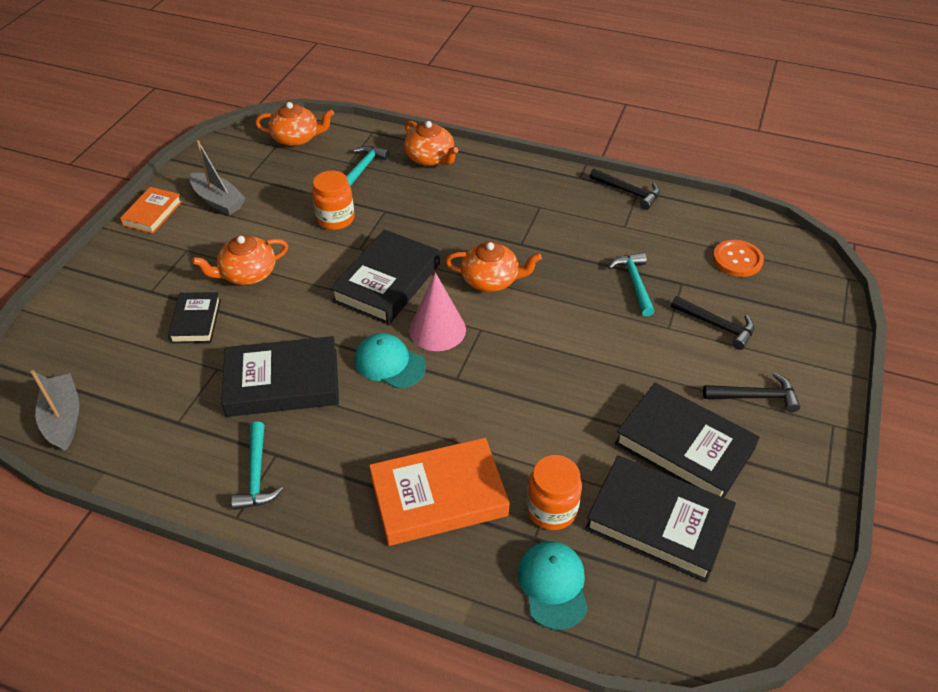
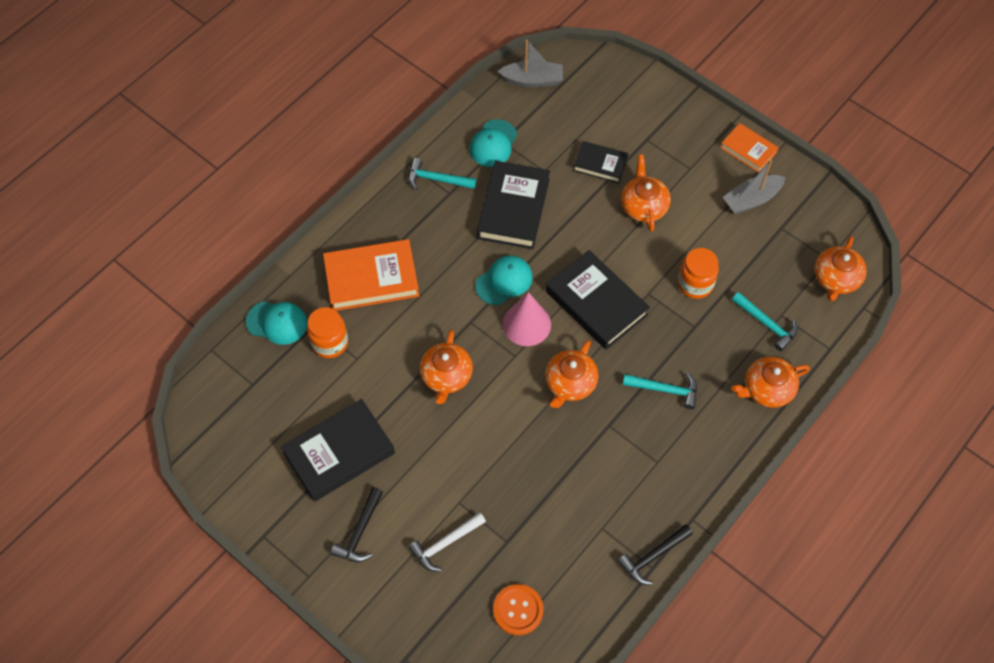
camera: 110 degrees right, 15 degrees up
orange book [369,438,510,546] -> orange book turned 75 degrees clockwise [323,239,419,311]
black book [585,455,736,583] -> none
turquoise hammer [608,253,655,317] -> turquoise hammer moved to [623,372,697,409]
black hammer [671,296,754,350] -> white hammer [408,512,486,572]
none -> orange teapot [420,330,473,404]
none -> turquoise cap [469,119,517,167]

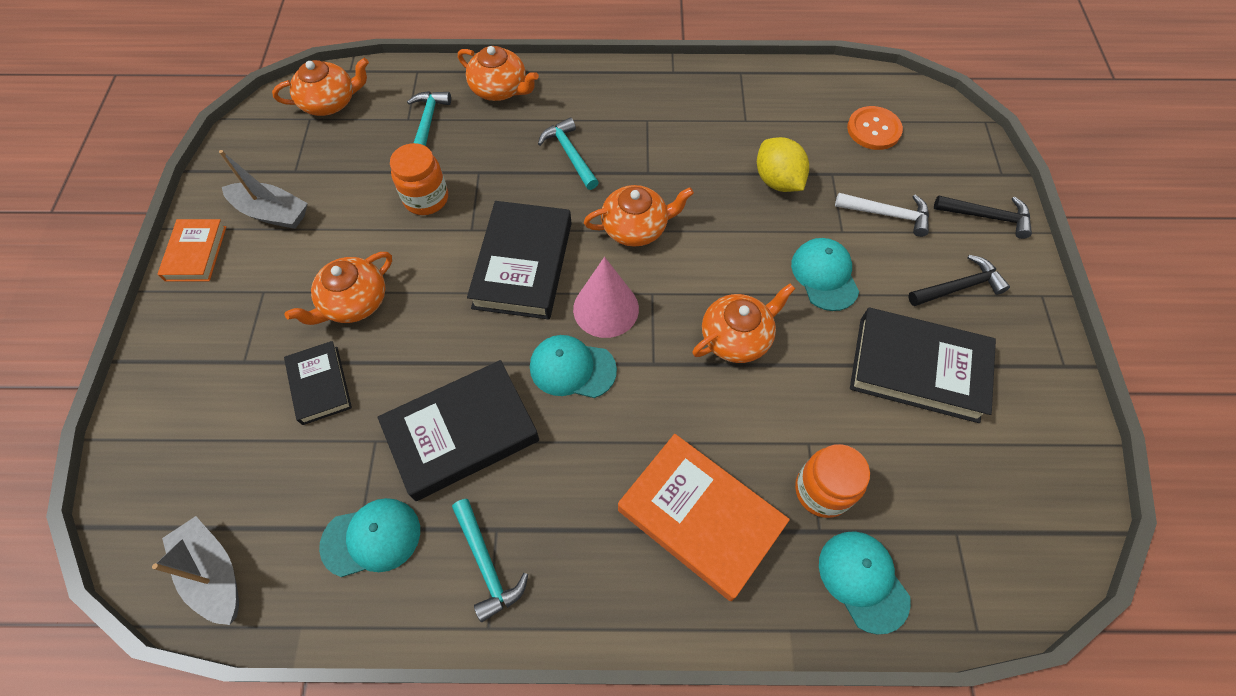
camera: 130 degrees left, 0 degrees up
black hammer [617,524,693,585] -> black hammer moved to [934,195,1032,239]
none -> yellow lemon [757,137,809,192]
none -> turquoise cap [791,238,859,311]

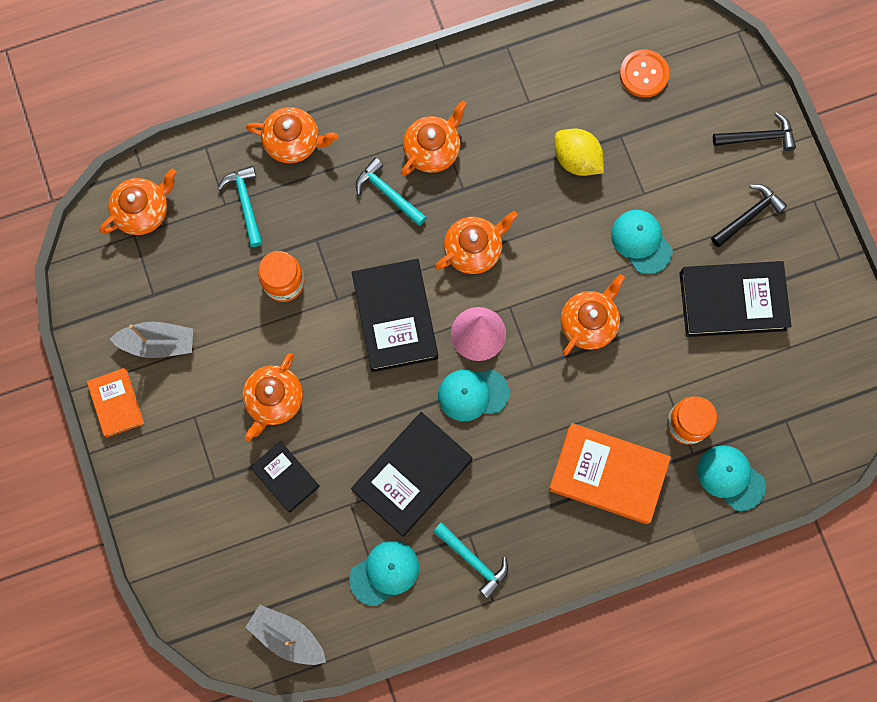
camera: 20 degrees left, 15 degrees up
white hammer [835,193,929,237] -> none
none -> orange teapot [401,100,467,176]

